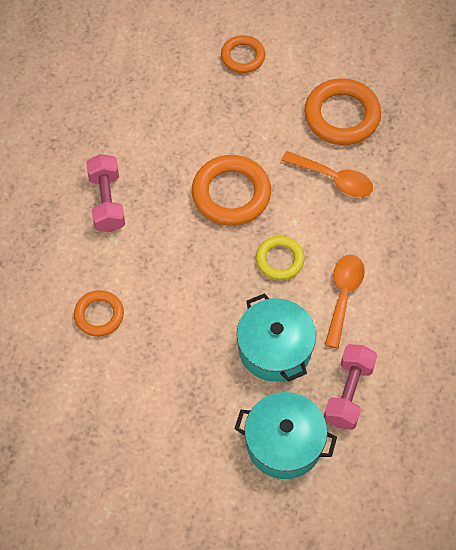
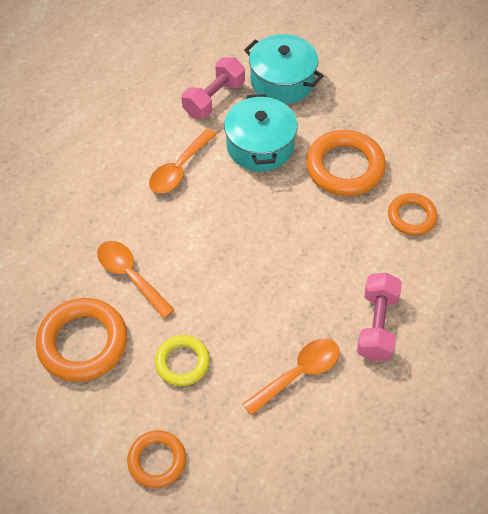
camera: 160 degrees left, 5 degrees down
orange ring [192,155,271,226] -> orange ring moved to [306,130,386,196]
yellow ring [256,236,305,280] -> yellow ring moved to [155,335,210,386]
none -> orange spoon [242,339,340,416]

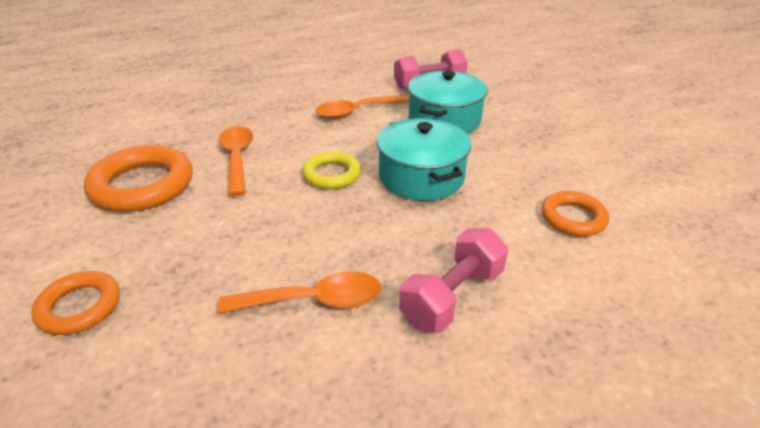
camera: 30 degrees right, 20 degrees down
yellow ring [155,335,210,386] -> yellow ring moved to [302,151,361,189]
turquoise pot [244,34,324,104] -> turquoise pot moved to [377,118,471,201]
orange ring [306,130,386,196] -> none

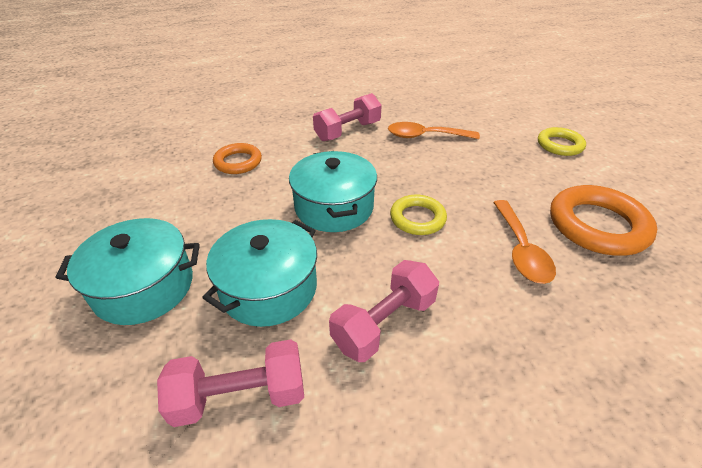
camera: 170 degrees left, 5 degrees up
orange ring [31,271,120,335] -> yellow ring [538,127,586,156]
orange spoon [315,95,409,119] -> pink dumbbell [329,260,439,362]
none -> turquoise pot [56,218,200,325]

